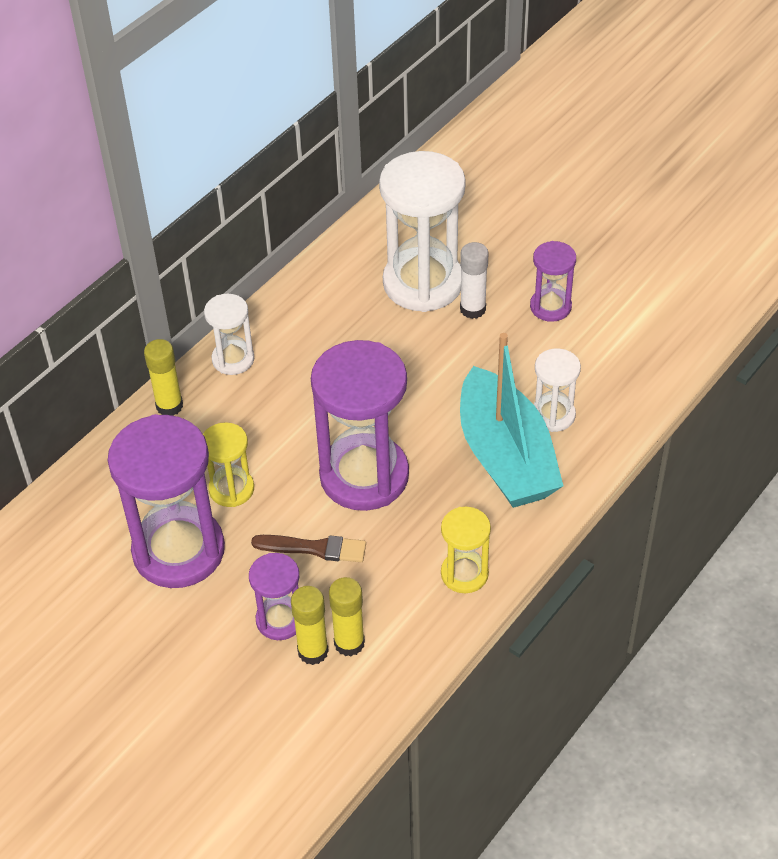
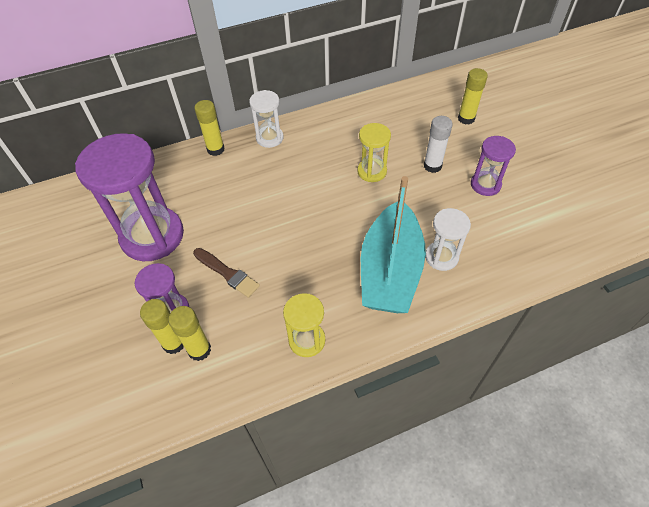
camera: 30 degrees right, 5 degrees up
yellow hourglass [203,422,254,507] -> yellow hourglass moved to [357,123,391,182]
purple hourglass [311,340,409,511] -> none
white hourglass [379,151,466,312] -> none
none -> yellow glue stick [458,68,488,124]

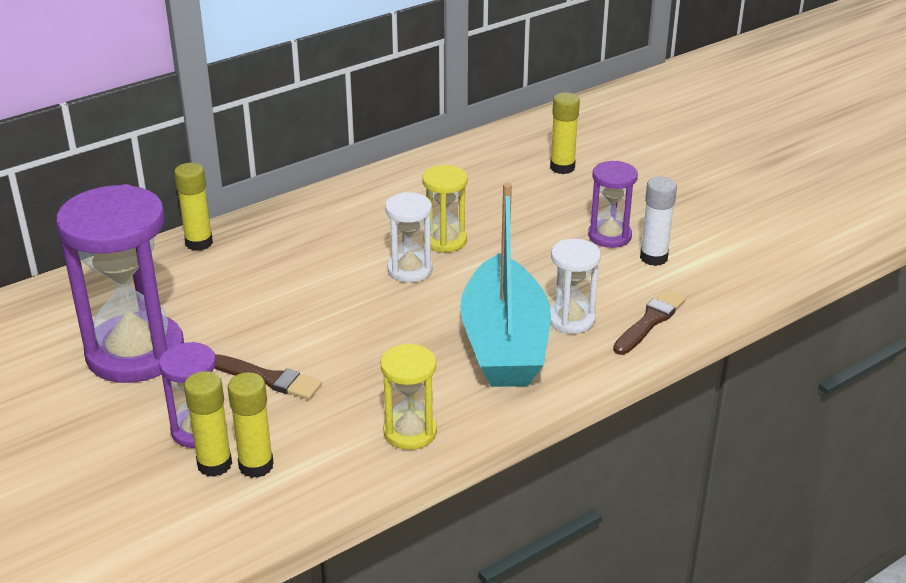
camera: 15 degrees left, 20 degrees down
white hourglass [249,90,284,148] -> white hourglass moved to [385,192,433,283]
white glue stick [424,116,453,173] -> white glue stick moved to [640,176,677,266]
none -> brown brush [613,289,686,355]

